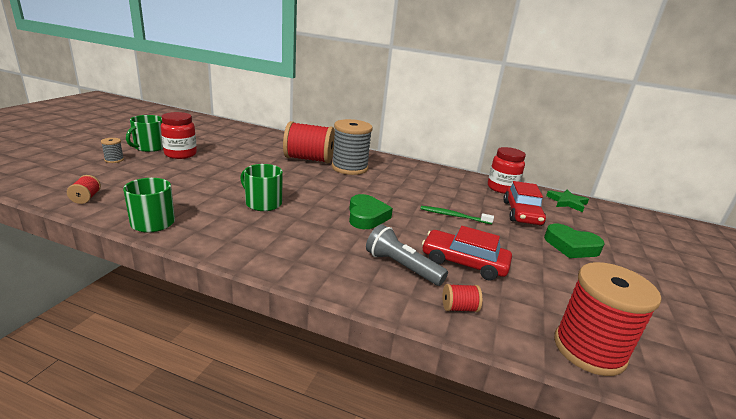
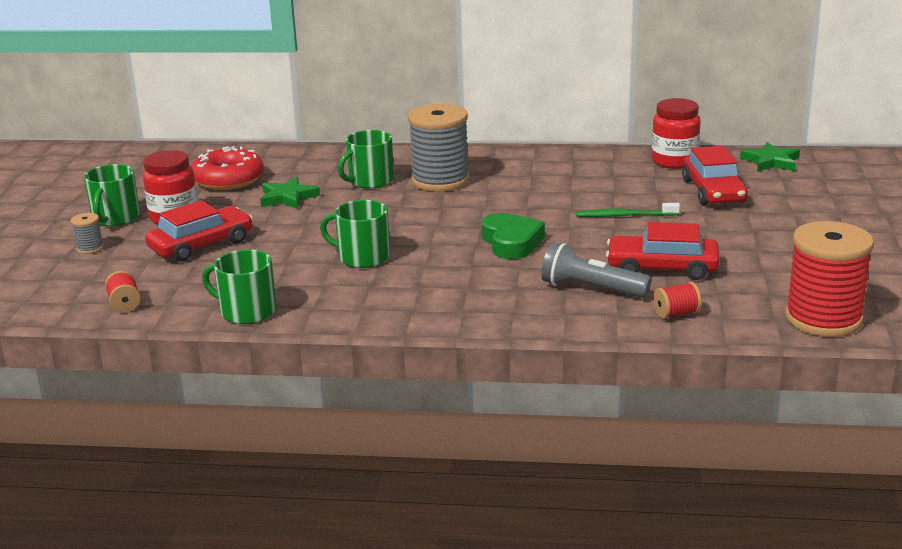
camera: 10 degrees left, 0 degrees up
red spool [283,121,335,163] -> green mug [338,130,394,189]
green heart [544,223,605,258] -> none
none -> red car [145,200,253,262]
none -> red donut [191,146,264,190]
none -> green star [260,177,320,209]

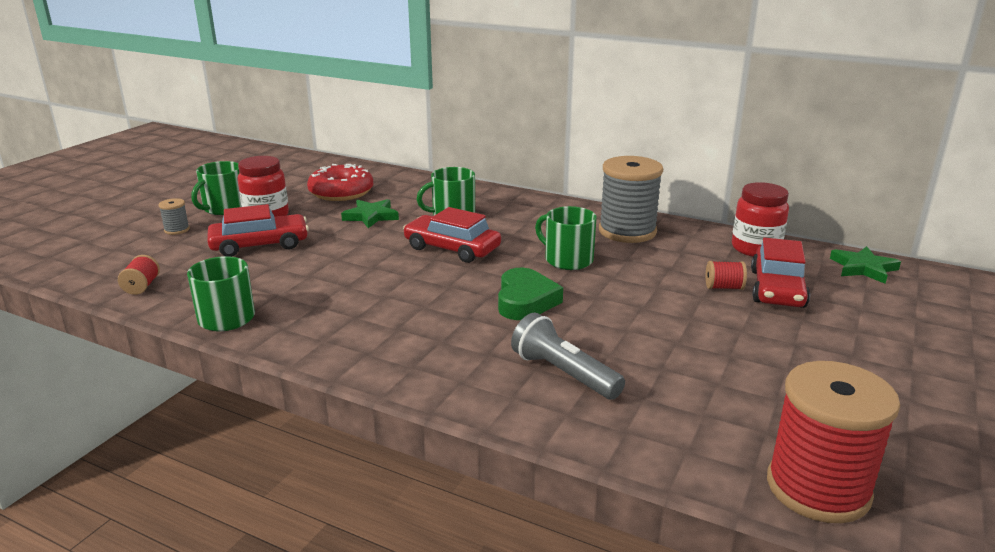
camera: 20 degrees right, 0 degrees up
green mug [320,200,390,268] -> green mug moved to [535,206,597,270]
grey spool [408,104,469,192] -> grey spool moved to [599,156,663,243]
green toothbrush [576,203,680,217] -> none
red car [606,222,720,280] -> red car moved to [403,207,501,263]
red spool [653,282,702,319] -> red spool moved to [706,261,747,290]

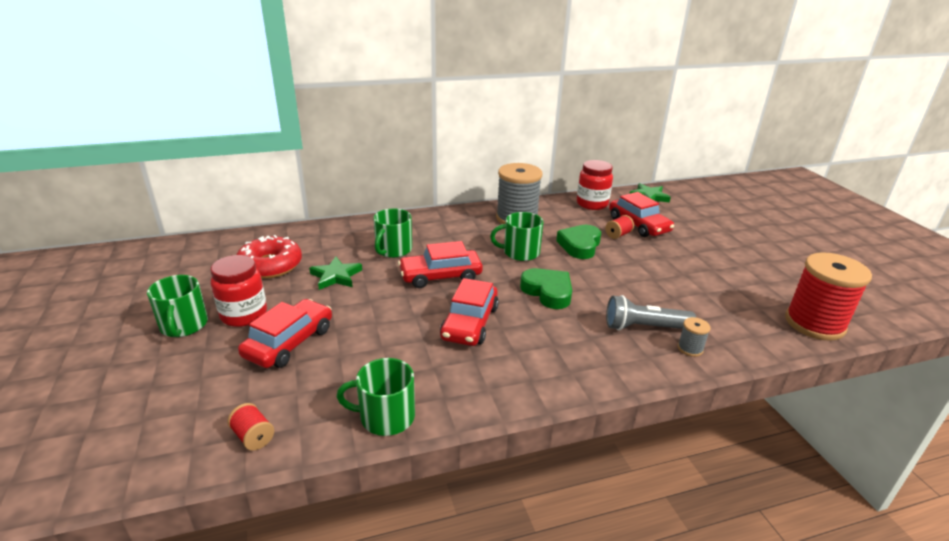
camera: 45 degrees left, 5 degrees up
grey spool [159,198,190,235] -> grey spool moved to [678,317,711,357]
none -> red car [440,278,499,346]
none -> green heart [556,225,601,259]

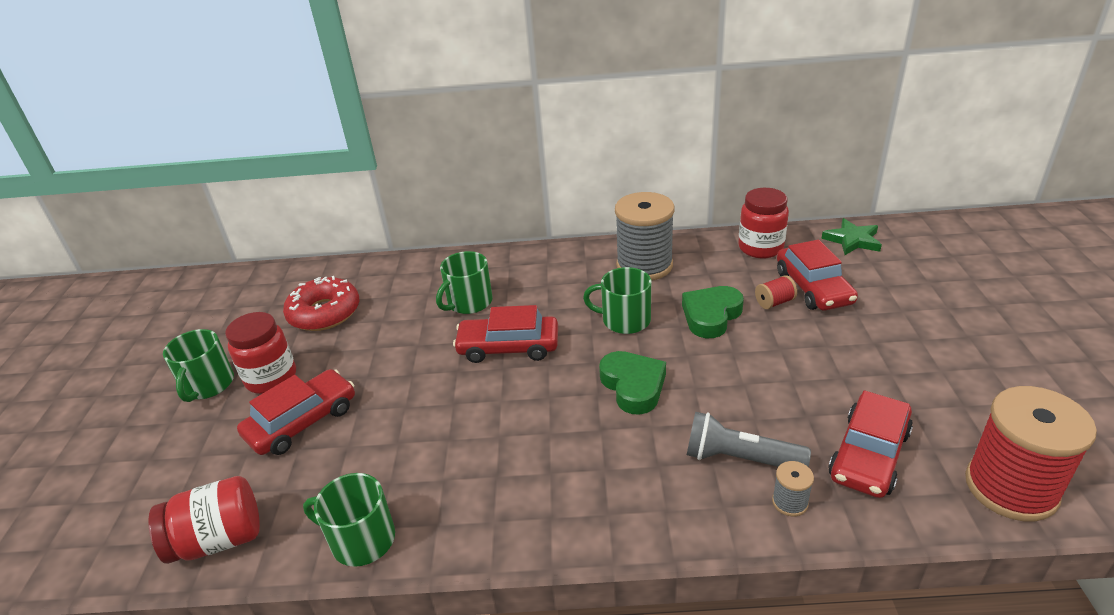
camera: 20 degrees right, 5 degrees up
red spool [228,403,274,450] -> red jar [148,476,260,564]
green star [309,257,362,290] -> none
red car [440,278,499,346] -> red car moved to [828,390,913,498]

